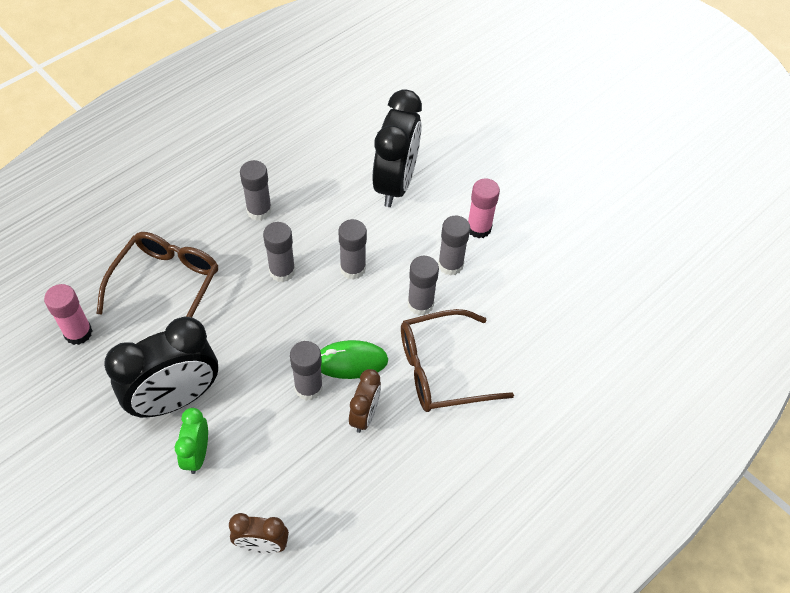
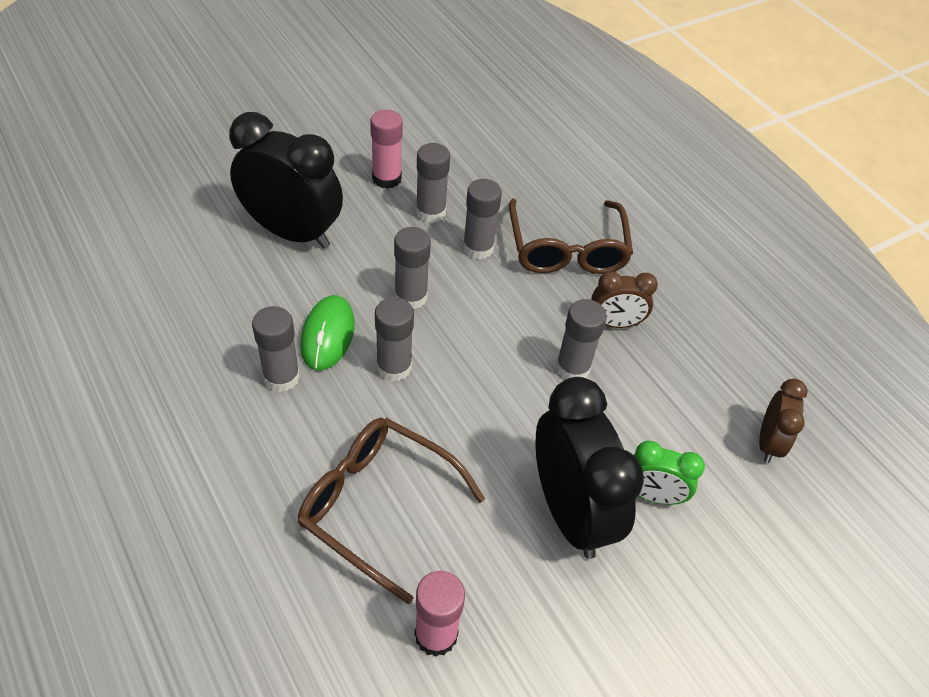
camera: 80 degrees left, 5 degrees down
green mouse [320,340,388,379] -> green mouse moved to [300,295,354,371]
brown clock [349,369,381,433] -> brown clock turned 150 degrees clockwise [591,271,658,328]

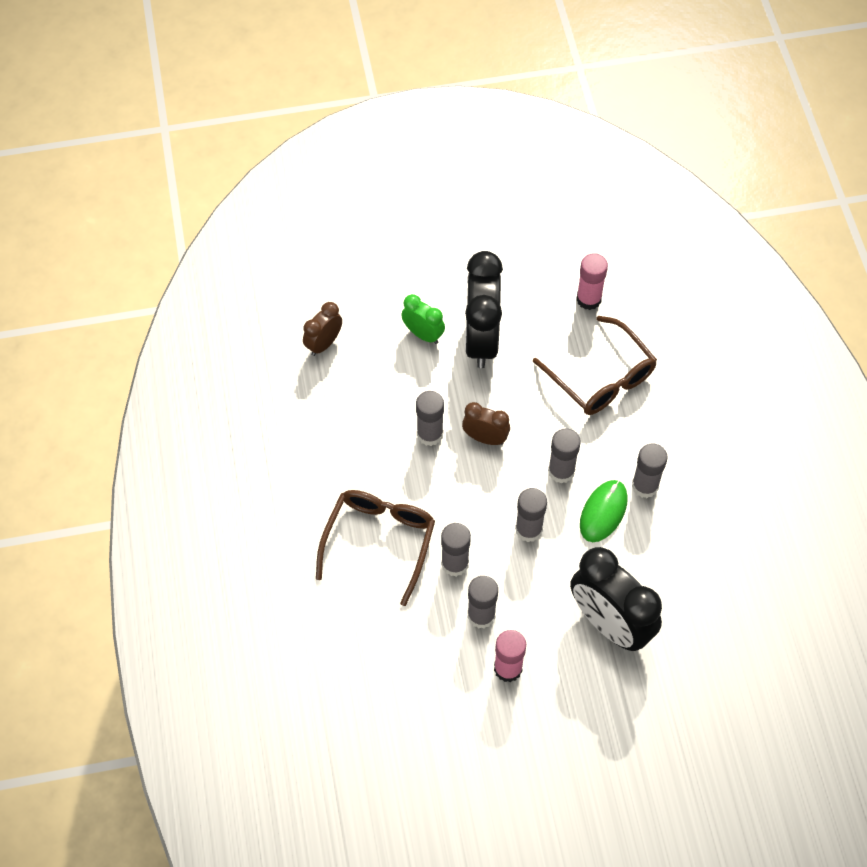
camera: 155 degrees left, 10 degrees up
brown clock [591,271,658,328] -> brown clock moved to [462,402,510,445]

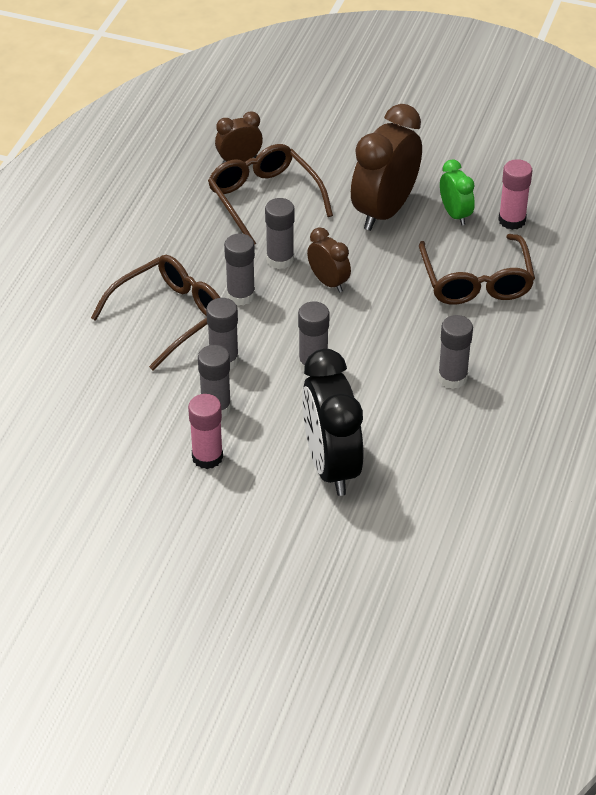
camera: 30 degrees right, 15 degrees down
green clock [401,294,445,344] -> green clock moved to [440,159,475,225]
black clock [465,251,503,368] -> brown clock [351,104,422,231]
grey glue stick [548,428,581,483] -> grey glue stick moved to [224,234,255,305]
green mouse [580,480,628,542] -> none
none -> brown glasses [208,144,333,245]

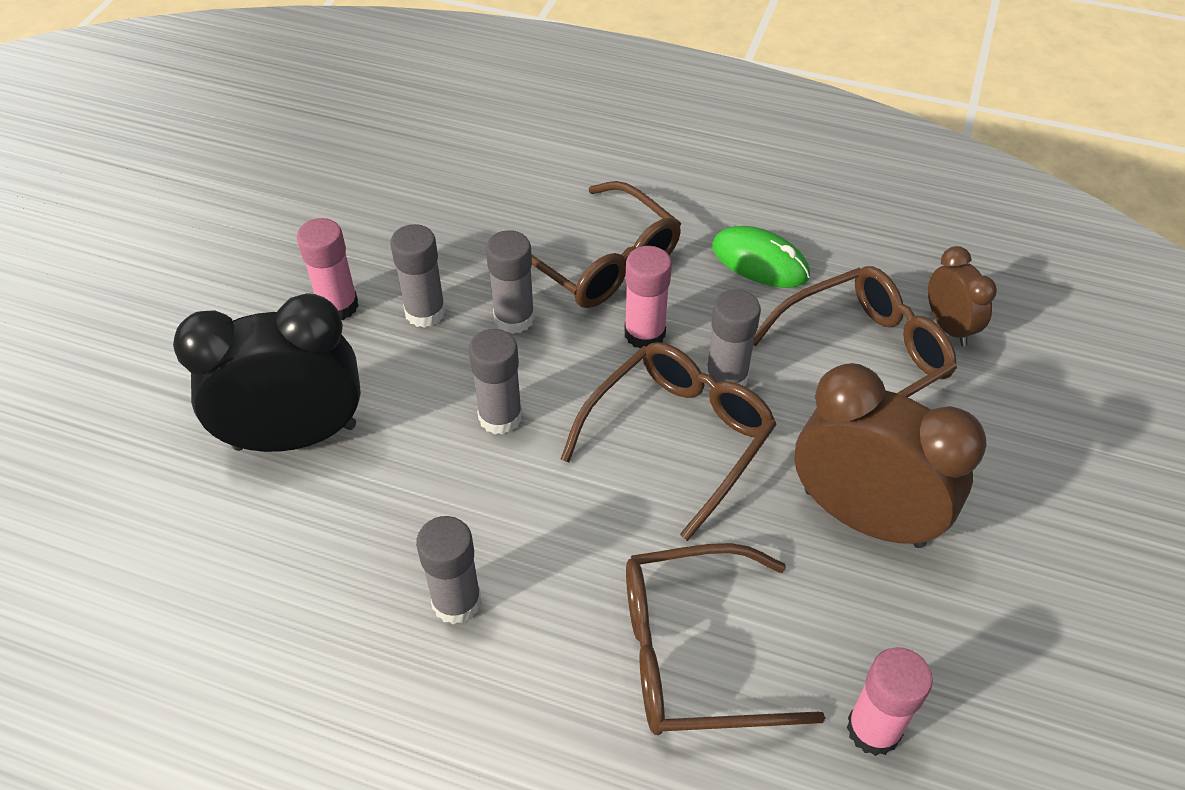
camera: 90 degrees right, 5 degrees up
grey glue stick [224,234,255,305] -> pink glue stick [624,246,672,349]
brown clock [307,227,351,292] -> brown glasses [561,342,777,541]
green clock [440,159,475,225] -> none
none -> green mouse [712,226,810,288]

